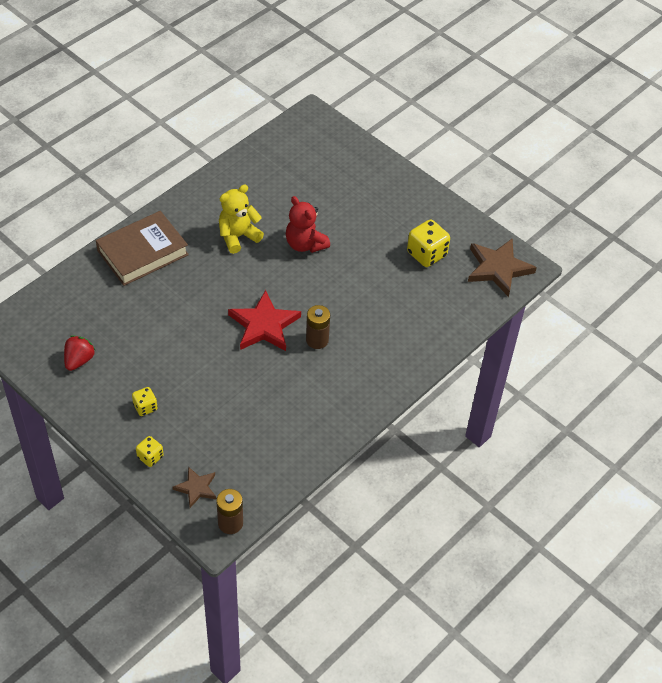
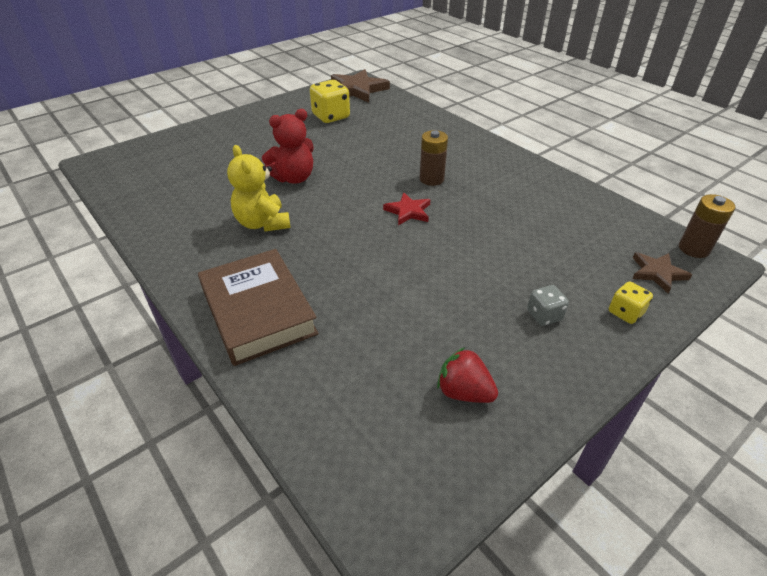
camera: 80 degrees left, 10 degrees down
yellow dice [132,387,158,416] -> grey dice [527,285,569,326]
red star [228,290,301,351] -> red star [383,192,431,225], size x0.56

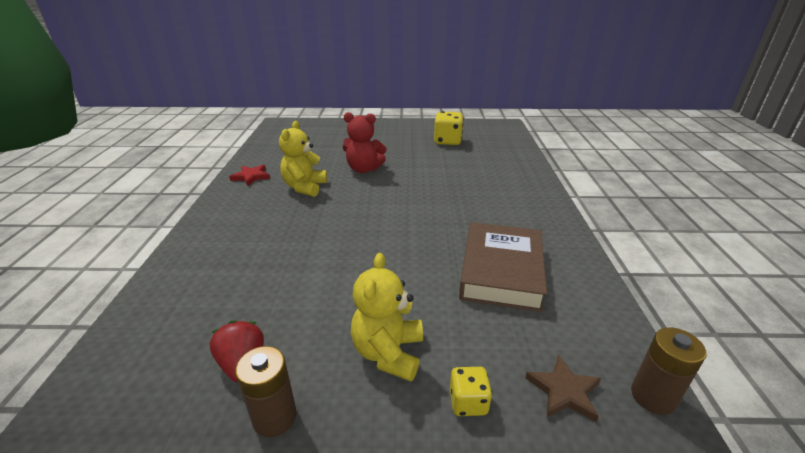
camera: 40 degrees right, 10 degrees down
brown book [198,249,319,366] -> brown book moved to [459,222,547,312]
brown star [331,69,390,103] -> none
red star [383,192,431,225] -> red star moved to [229,165,270,186]
brown battery [419,130,448,186] -> brown battery moved to [235,346,297,437]
grey dice [527,285,569,326] -> yellow teddy bear [351,253,423,382]

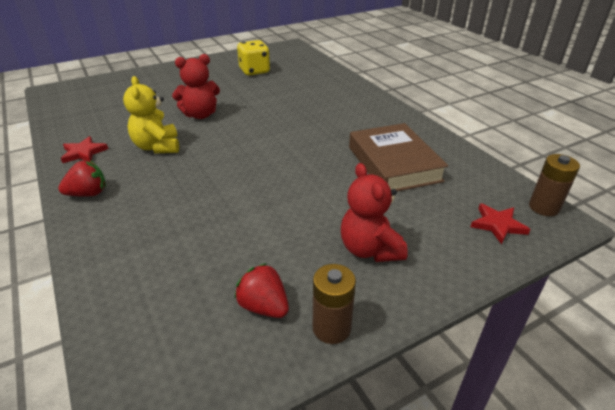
camera: 30 degrees left, 5 degrees up
yellow teddy bear [351,253,423,382] -> red teddy bear [341,163,408,262]
yellow dice [450,367,492,416] -> none
brown star [525,354,601,422] -> red star [471,203,531,244]
none -> red strawberry [58,161,106,197]

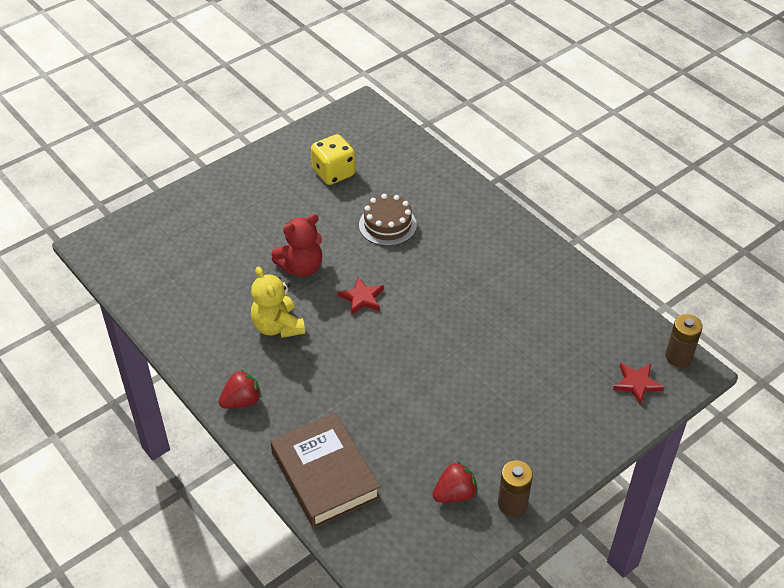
camera: 10 degrees left, 10 degrees up
red star [61,136,108,163] -> red star moved to [338,277,384,315]
red strawberry [234,263,289,318] -> red strawberry turned 120 degrees clockwise [432,461,478,502]
red teddy bear [341,163,408,262] -> none
brown book [349,123,448,191] -> brown book moved to [270,413,381,528]
none -> brown cake [359,194,417,246]

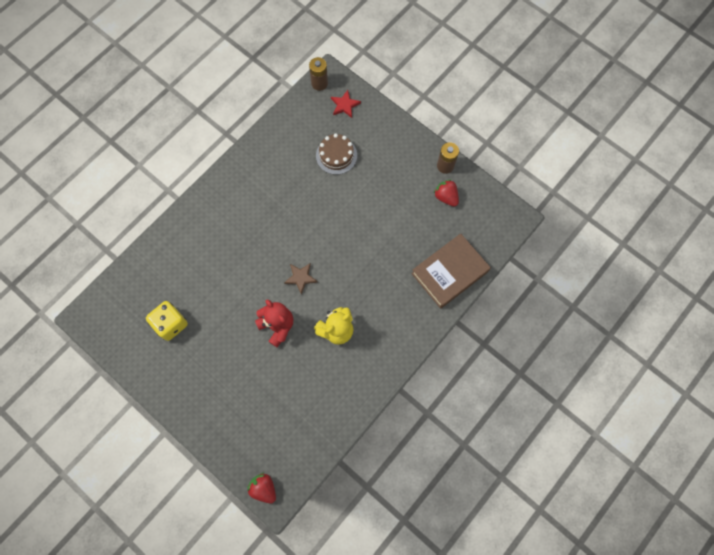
camera: 100 degrees left, 25 degrees up
red strawberry [219,369,261,409] -> red strawberry moved to [247,473,276,504]
red star [338,277,384,315] -> brown star [284,263,318,295]
brown cake [359,194,417,246] -> brown cake moved to [316,133,357,175]

